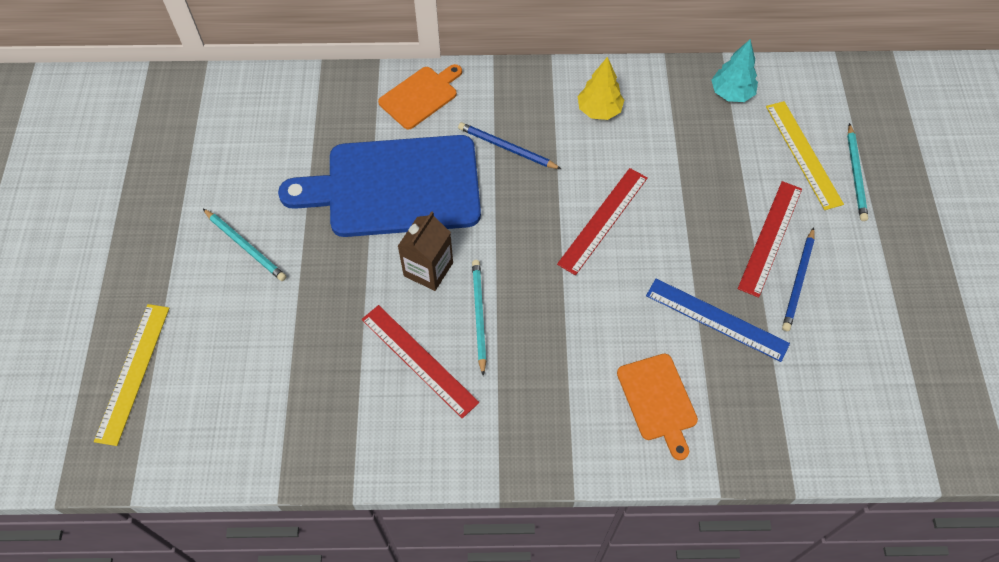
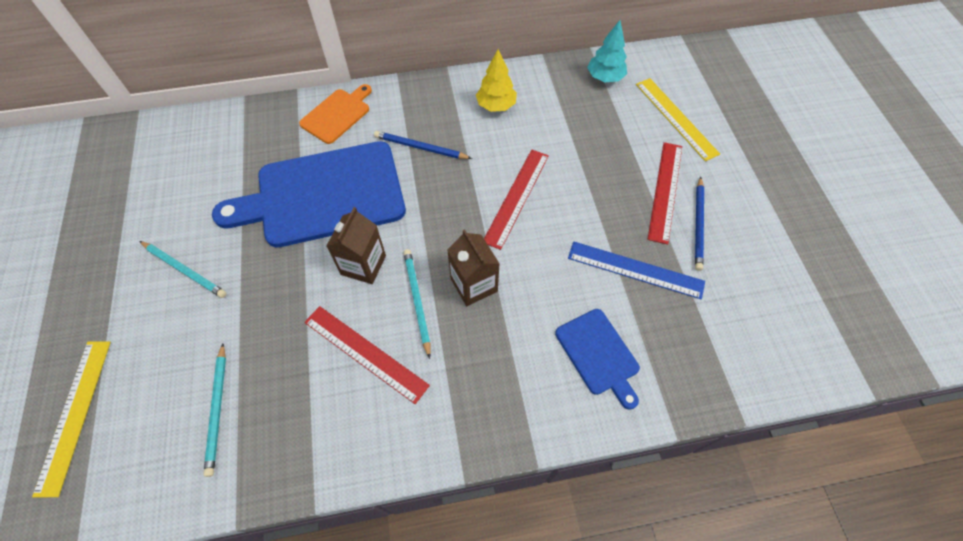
camera: 10 degrees left, 0 degrees up
orange cutting board [617,354,698,460] -> blue cutting board [555,309,640,410]
turquoise pencil [847,123,868,221] -> turquoise pencil moved to [203,343,226,477]
none -> brown carton [447,229,500,306]

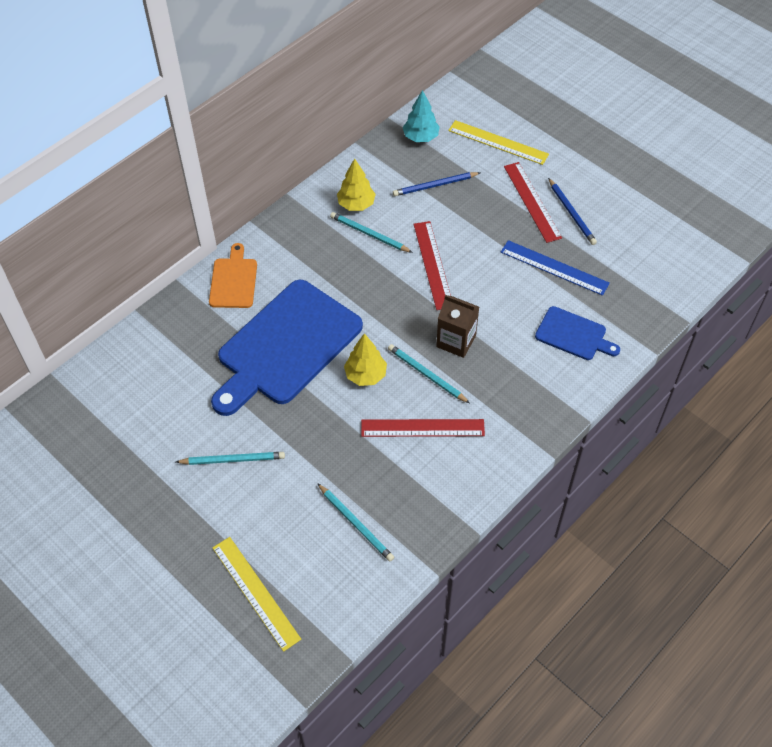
camera: 35 degrees left, 5 degrees down
brown carton [326,207,386,284] -> yellow tree [344,333,387,386]
blue pencil [374,131,472,159] -> blue pencil moved to [393,172,481,196]
blue ruler [568,241,705,299] -> blue ruler turned 45 degrees clockwise [501,240,610,296]
none -> turquoise pencil [330,212,413,253]

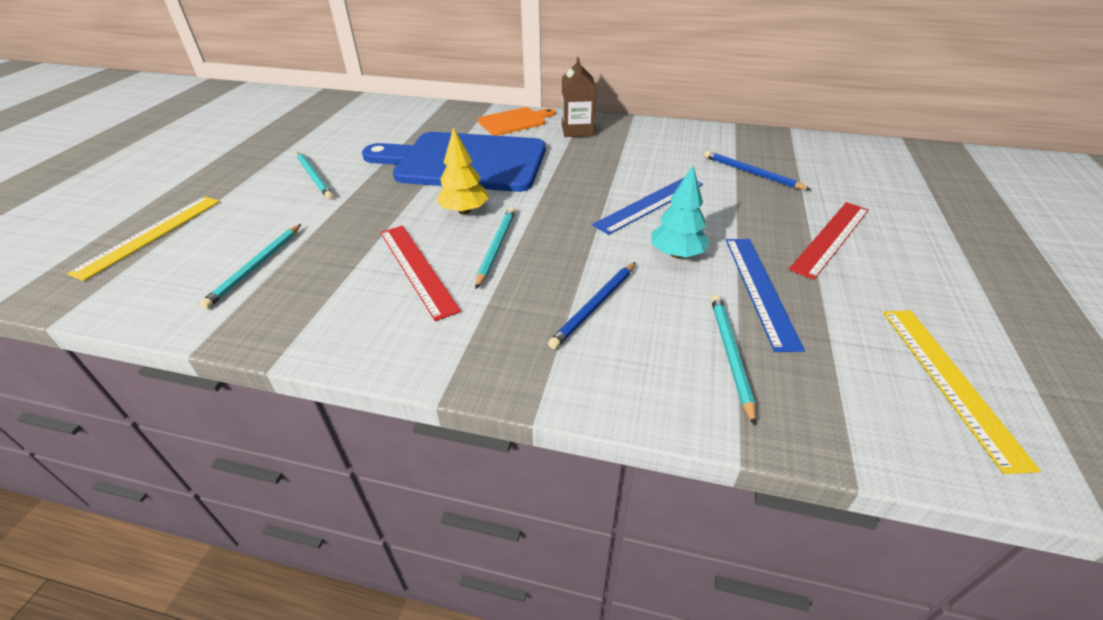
camera: 60 degrees right, 15 degrees down
turquoise pencil [330,212,413,253] -> turquoise pencil moved to [711,295,756,426]
yellow tree [337,158,376,211] -> none
turquoise tree [403,90,440,142] -> turquoise tree moved to [651,166,710,258]
red ruler [414,221,451,310] -> blue ruler [592,178,703,235]
brown carton [436,295,479,358] -> brown carton moved to [562,57,596,137]
yellow ruler [448,120,549,165] -> yellow ruler moved to [883,310,1041,474]
blue cutting board [535,306,620,360] -> none
blue pencil [548,178,597,245] -> blue pencil moved to [548,262,636,349]

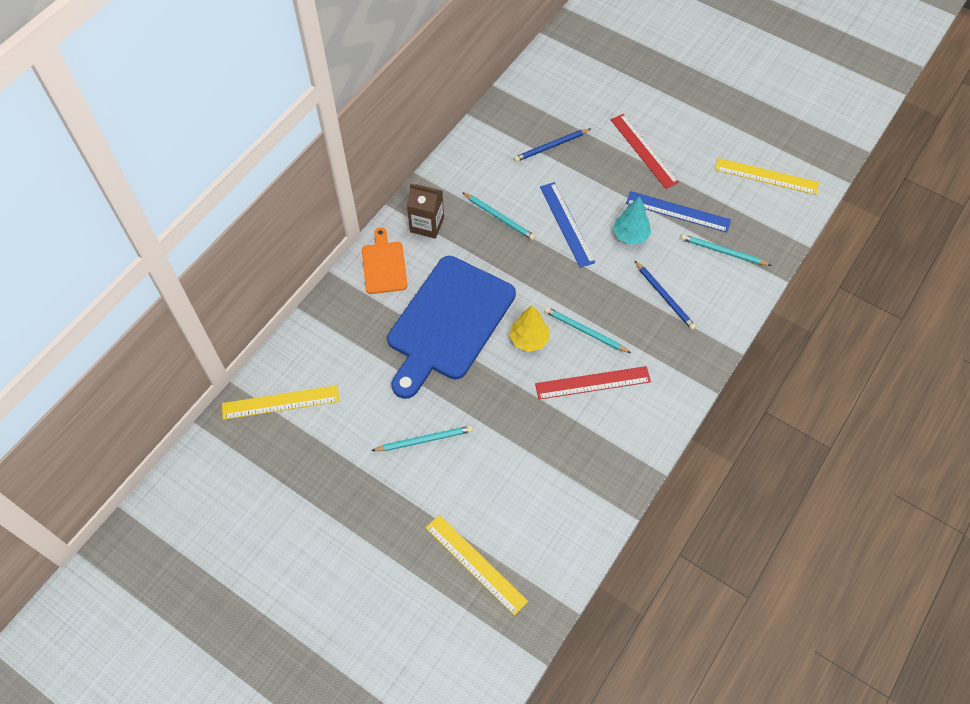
camera: 70 degrees left, 20 degrees up
turquoise pencil [200,224,301,309] -> turquoise pencil moved to [462,192,536,240]
none -> yellow ruler [222,385,339,420]

